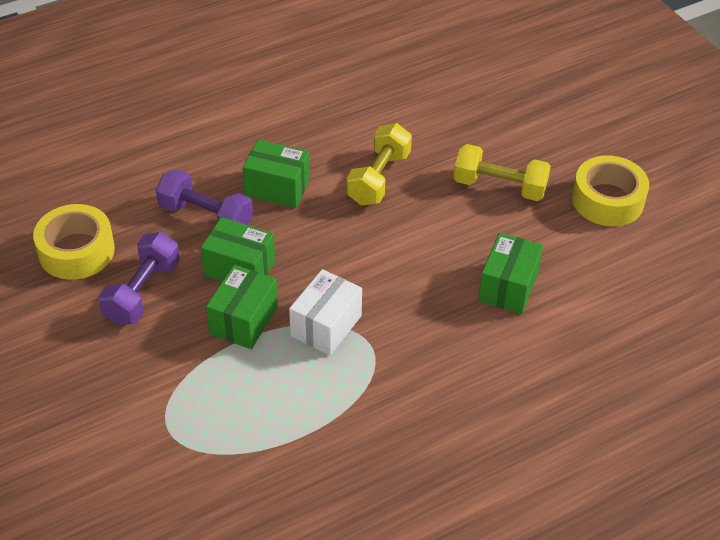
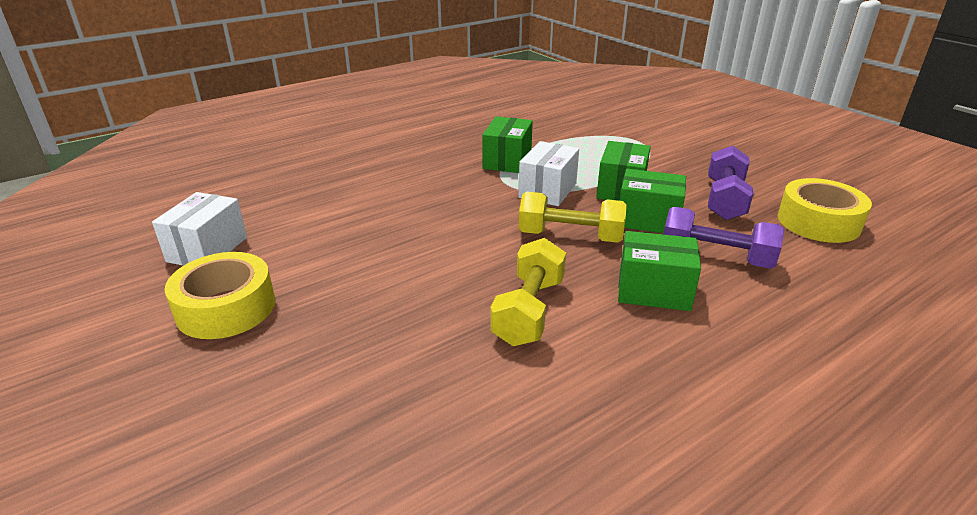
camera: 175 degrees right, 15 degrees down
yellow dumbbell [454,144,551,201] -> yellow dumbbell moved to [519,192,627,243]
green box [478,233,543,314] -> green box moved to [482,116,533,173]
none -> white box [152,192,247,266]

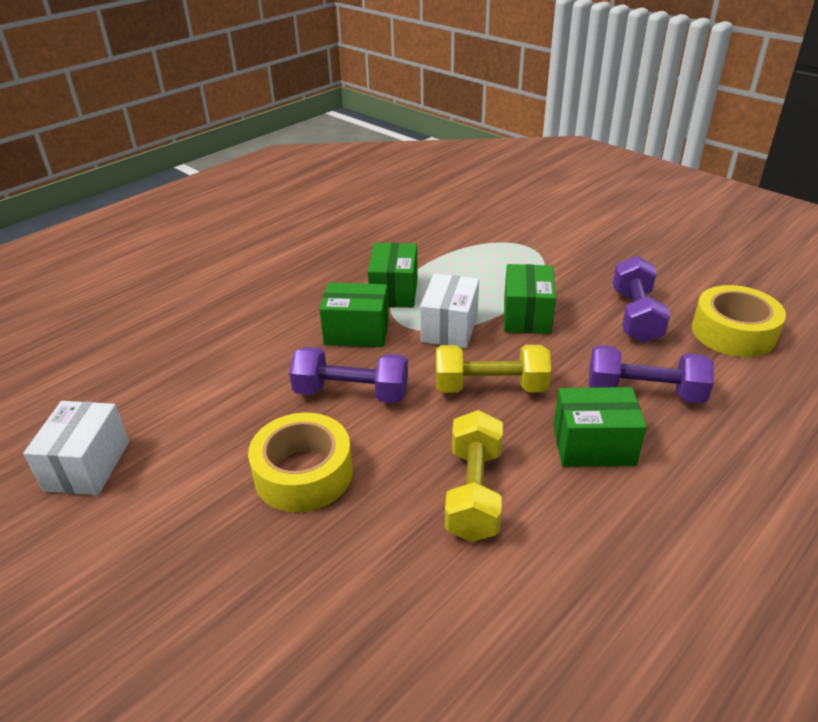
camera: 10 degrees left, 5 degrees up
yellow tape [165,252,275,339] -> yellow tape moved to [248,413,353,512]
green box [620,169,686,233] -> green box moved to [319,283,389,347]
none -> purple dumbbell [289,347,408,403]

